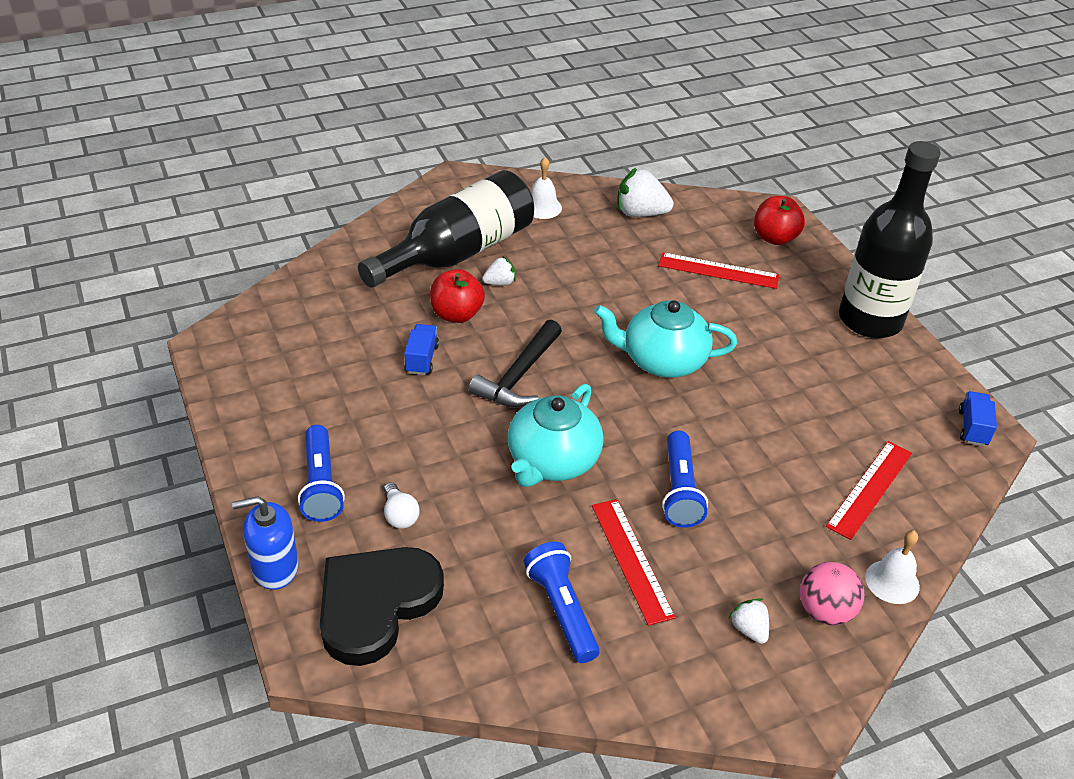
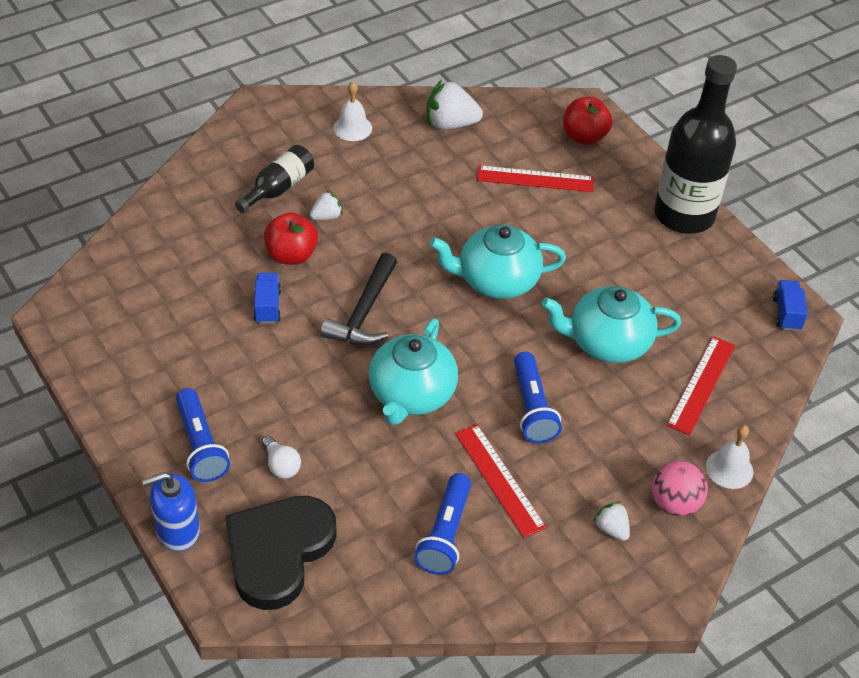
camera: 10 degrees left, 5 degrees up
black bottle [358,170,534,288] -> black bottle [235,145,314,213], size x0.50
blue flashlight [524,542,600,663] -> blue flashlight turned 135 degrees counterclockwise [414,473,471,575]
none -> turquoise teapot [542,286,681,363]

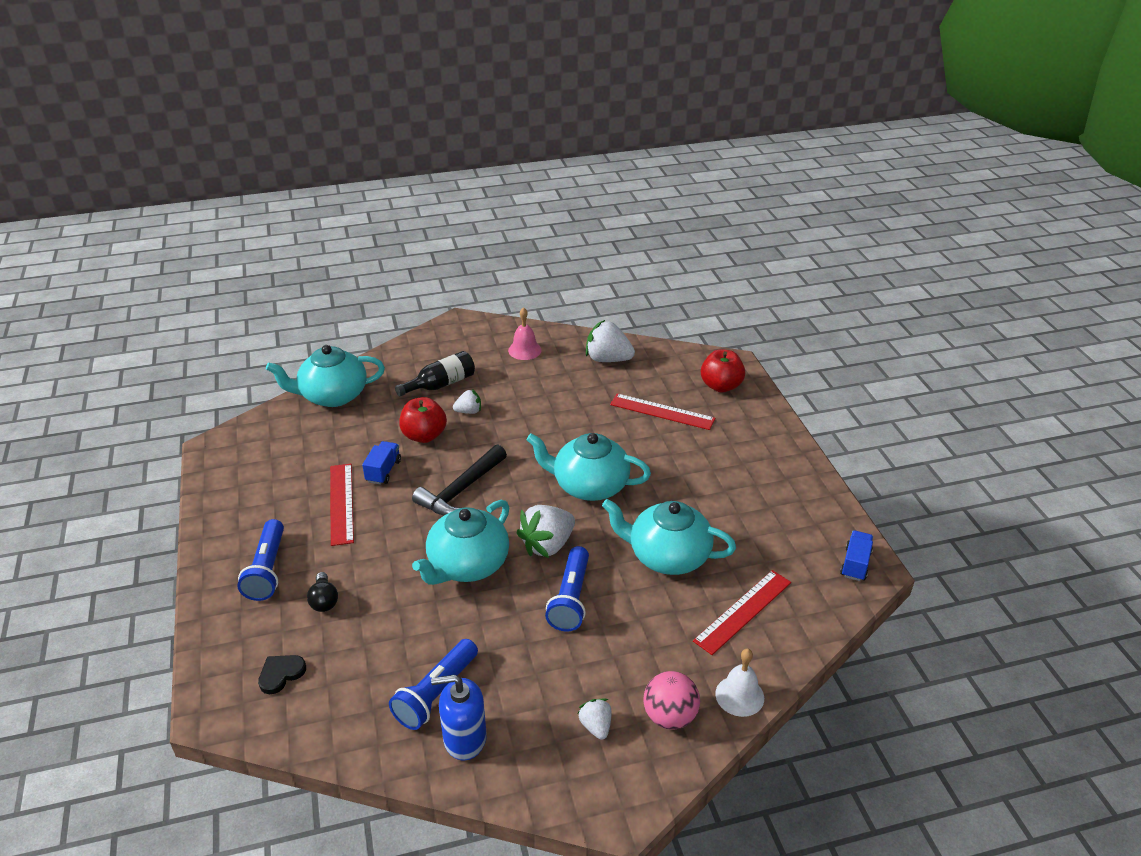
camera: 20 degrees right, 10 degrees down
blue soap dispenser [142,472,200,551] -> blue soap dispenser moved to [431,675,487,761]
black heart [225,496,337,610] -> black heart [258,655,306,694], size x0.41
white light bulb [262,435,301,479] -> black light bulb [307,572,338,612]
white bell [333,81,372,141] -> pink bell [508,307,542,360]
red ruler [455,424,546,538] -> red ruler moved to [330,464,354,546]
black bottle [654,55,737,234] -> none
none -> turquoise teapot [266,345,385,407]
none -> white strawberry [516,505,575,558]

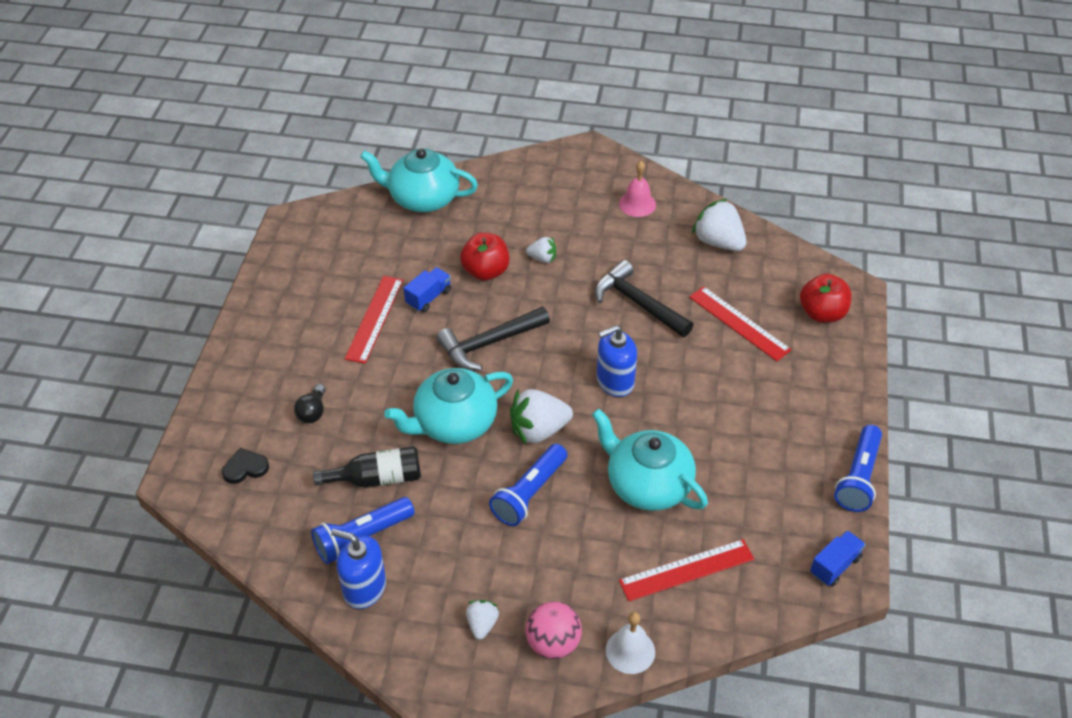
camera: 25 degrees right, 10 degrees up
blue flashlight [237,519,284,601] -> blue flashlight moved to [834,425,882,512]
black bottle [395,351,475,397] -> black bottle moved to [313,446,421,488]
turquoise teapot [526,433,651,501] -> blue soap dispenser [597,325,637,397]
none -> black hammer [595,260,693,337]

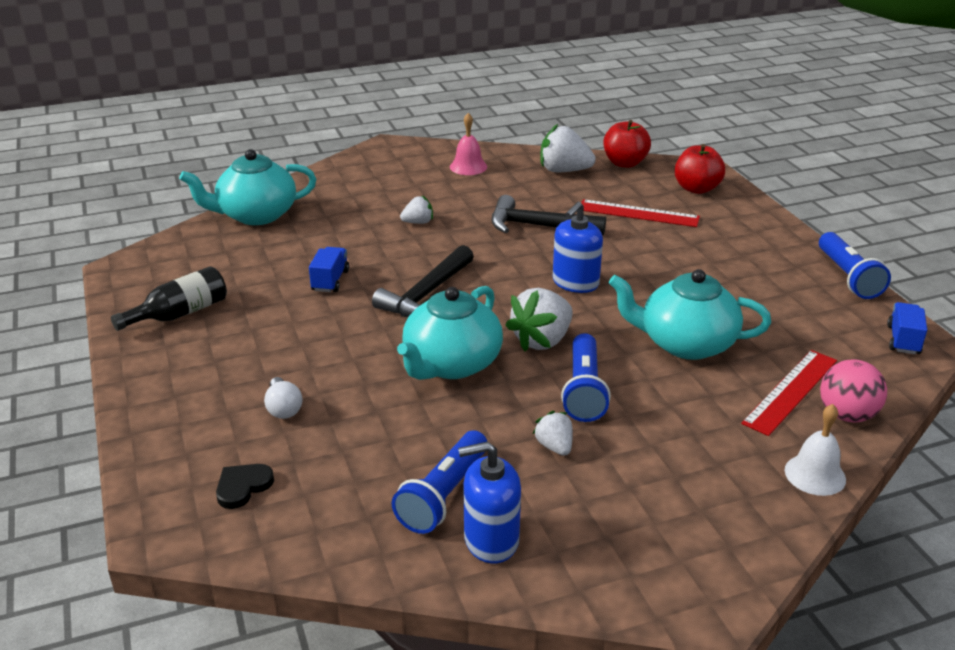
camera: 30 degrees left, 15 degrees down
black light bulb [294,384,325,423] -> white light bulb [264,377,302,419]
black bottle [313,446,421,488] -> black bottle moved to [111,266,227,331]
red ruler [344,276,403,364] -> none
red apple [460,233,509,281] -> red apple moved to [603,120,651,168]
white strawberry [466,600,499,640] -> white strawberry moved to [533,411,573,456]
pink ball [526,601,582,659] -> pink ball moved to [820,359,887,423]

